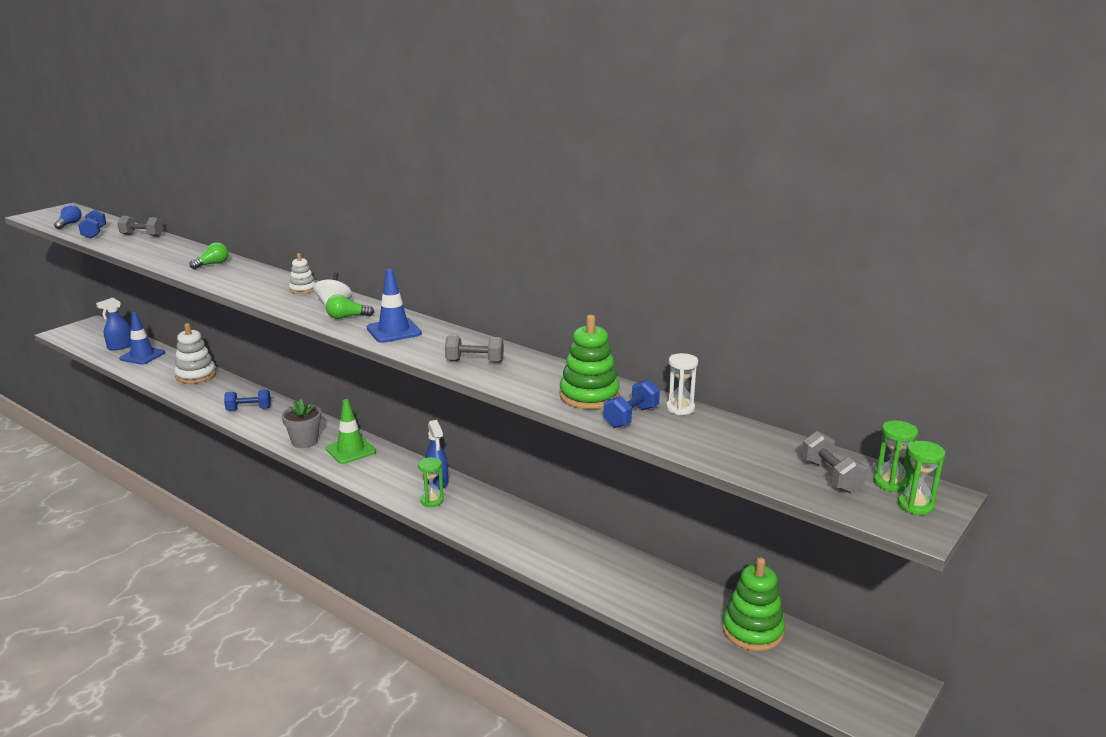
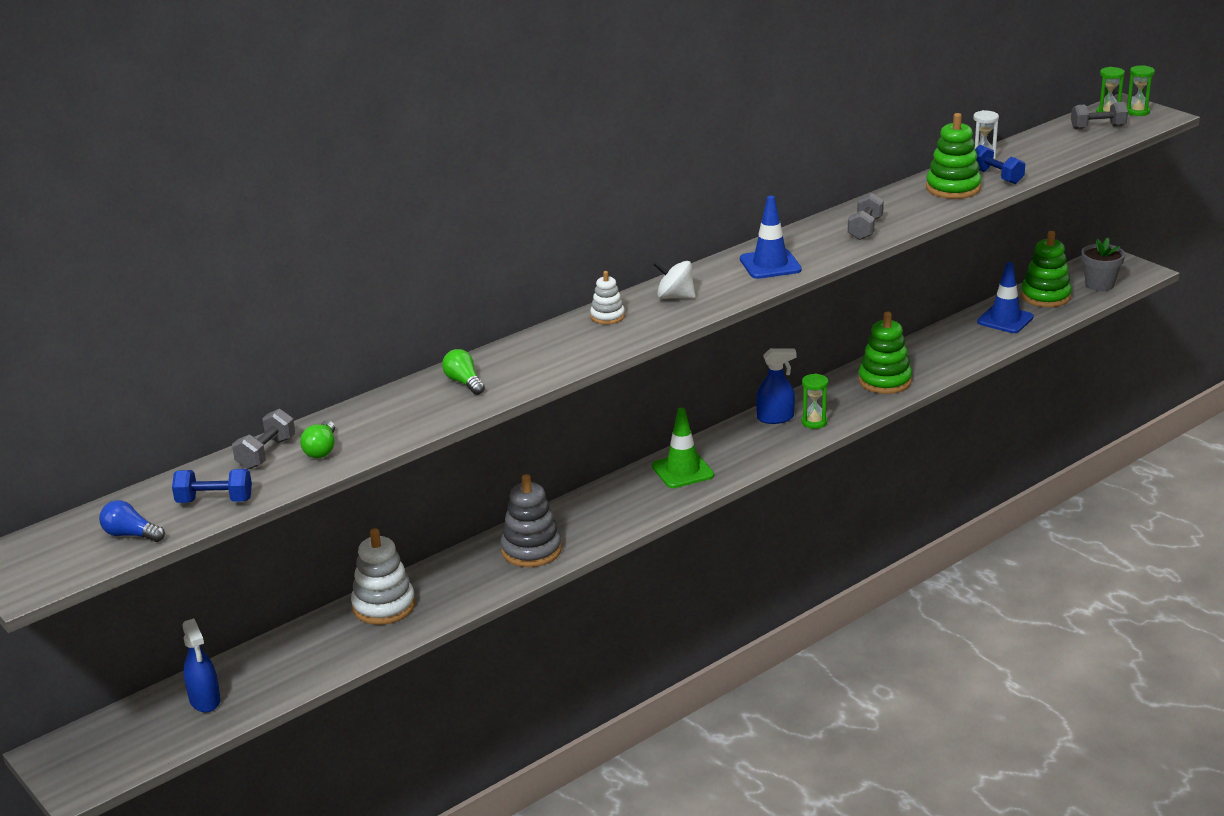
camera: 75 degrees left, 5 degrees up
blue traffic cone [119,312,165,365] -> blue traffic cone moved to [977,262,1034,333]
blue dumbbell [224,390,271,411] -> grey stacking toy [500,474,562,567]
grey flower pot [281,399,321,448] -> grey flower pot moved to [1081,238,1125,291]
green light bulb [326,295,374,319] -> green light bulb moved to [300,420,335,458]
none -> green stacking toy [858,312,912,394]

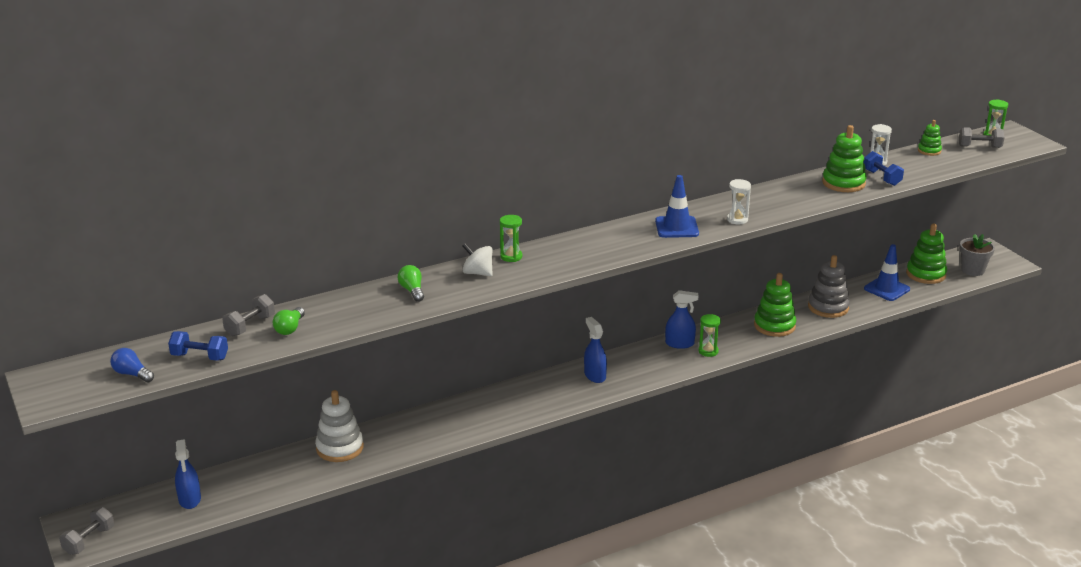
camera: 10 degrees right, 0 degrees up
grey stacking toy [500,474,562,567] -> grey stacking toy moved to [808,255,850,318]
white stacking toy [590,271,625,324] -> none
green traffic cone [652,408,714,488] -> blue spray bottle [584,317,607,383]
white spinning top [654,261,695,299] -> white spinning top moved to [462,243,493,276]
grey dumbbell [848,193,884,240] -> grey dumbbell moved to [59,507,114,555]
green hourglass [1127,65,1155,116] -> green hourglass moved to [500,215,522,262]
none -> white hourglass [727,179,751,224]
none -> green stacking toy [918,120,942,156]

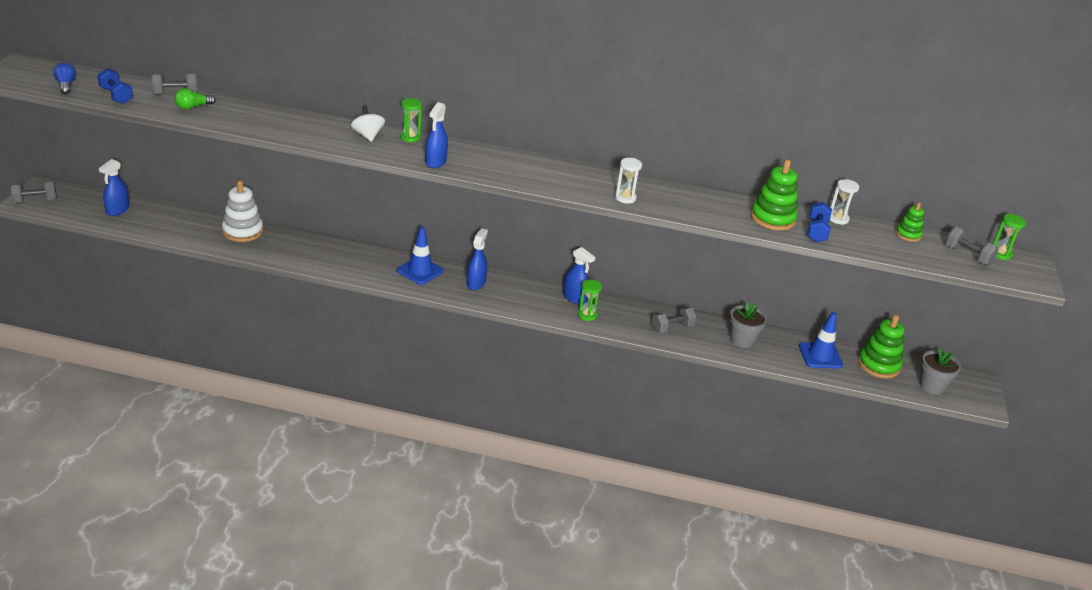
camera: 35 degrees right, 5 degrees up
green light bulb [398,265,424,302] -> none
blue traffic cone [655,175,699,238] -> blue traffic cone moved to [397,227,444,285]
green stacking toy [754,273,796,337] -> grey dumbbell [652,307,697,333]
grey stacking toy [808,255,850,318] -> grey flower pot [730,302,767,348]
none -> blue spray bottle [425,102,448,168]

